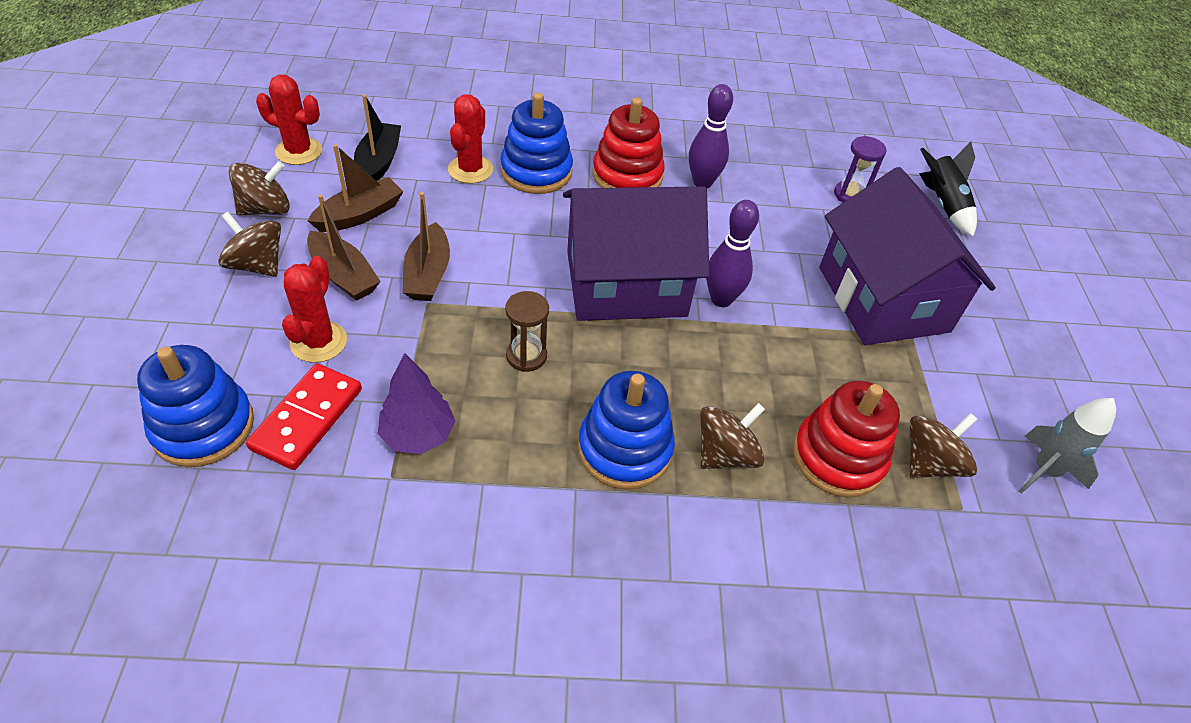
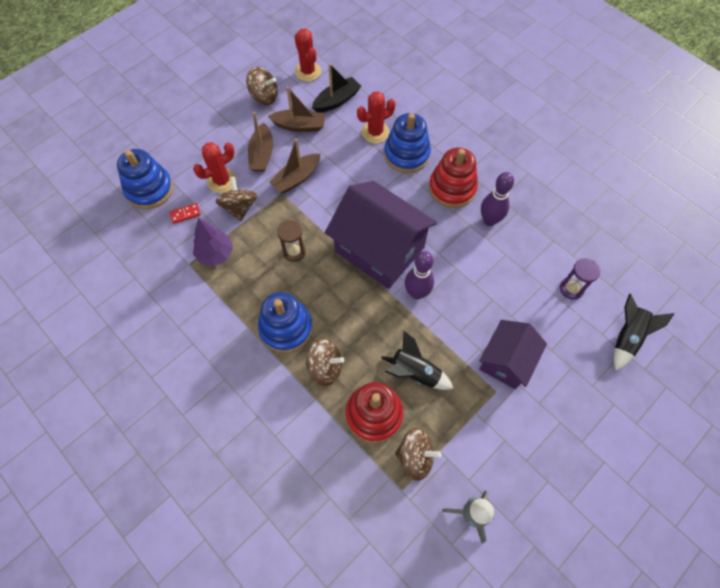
camera: 50 degrees right, 15 degrees up
brown spinning top [218,212,281,277] -> brown spinning top moved to [216,176,258,221]
red domino [246,364,362,470] -> red domino [169,203,201,224], size x0.50
purple house [819,167,996,345] -> purple house [479,320,547,389], size x0.60
none -> black rocket [381,331,454,390]

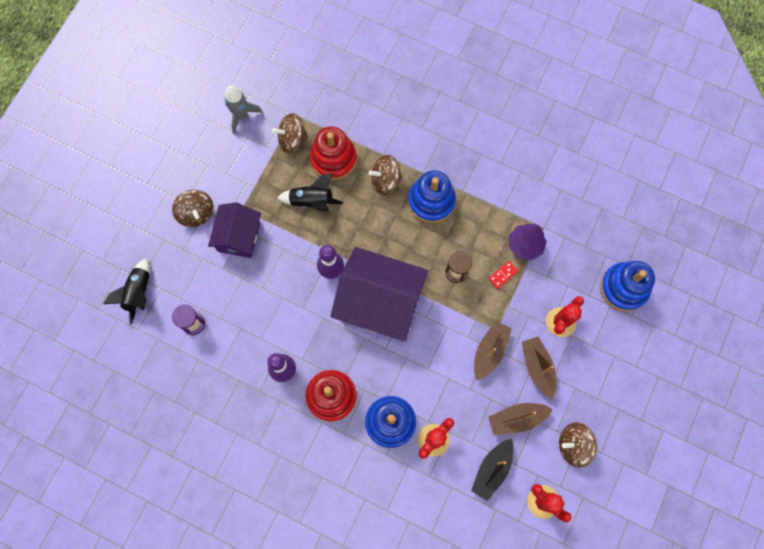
camera: 160 degrees right, 10 degrees up
red domino [169,203,201,224] -> red domino moved to [488,261,518,289]
brown spinning top [216,176,258,221] -> brown spinning top moved to [172,190,214,227]

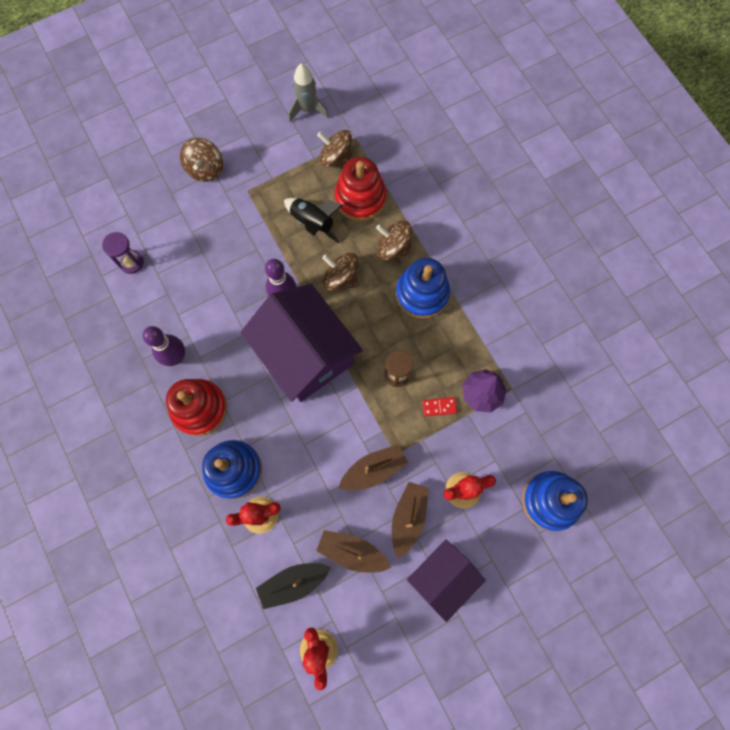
camera: 35 degrees right, 0 degrees up
black rocket [103,258,150,325] -> none
purple house [208,202,261,258] -> purple house moved to [407,540,486,622]
brown spinning top [559,422,597,468] -> brown spinning top moved to [322,253,358,291]

